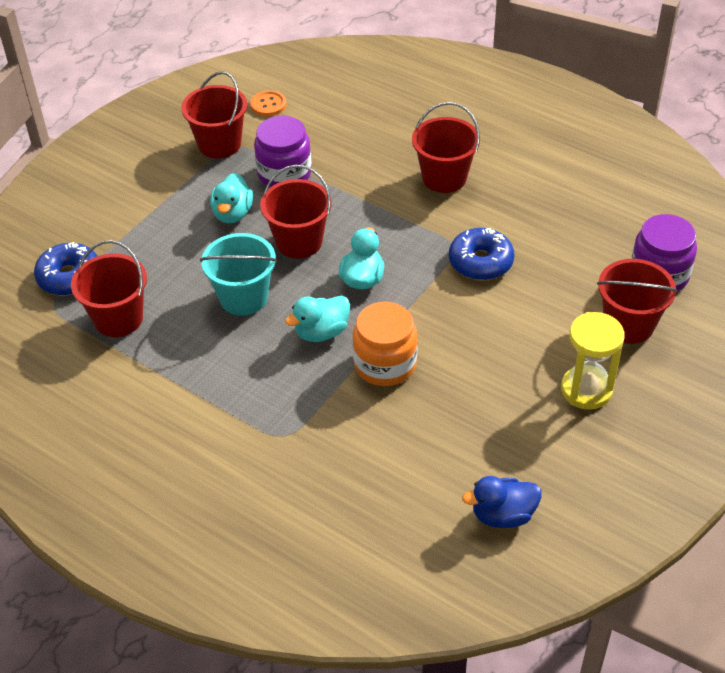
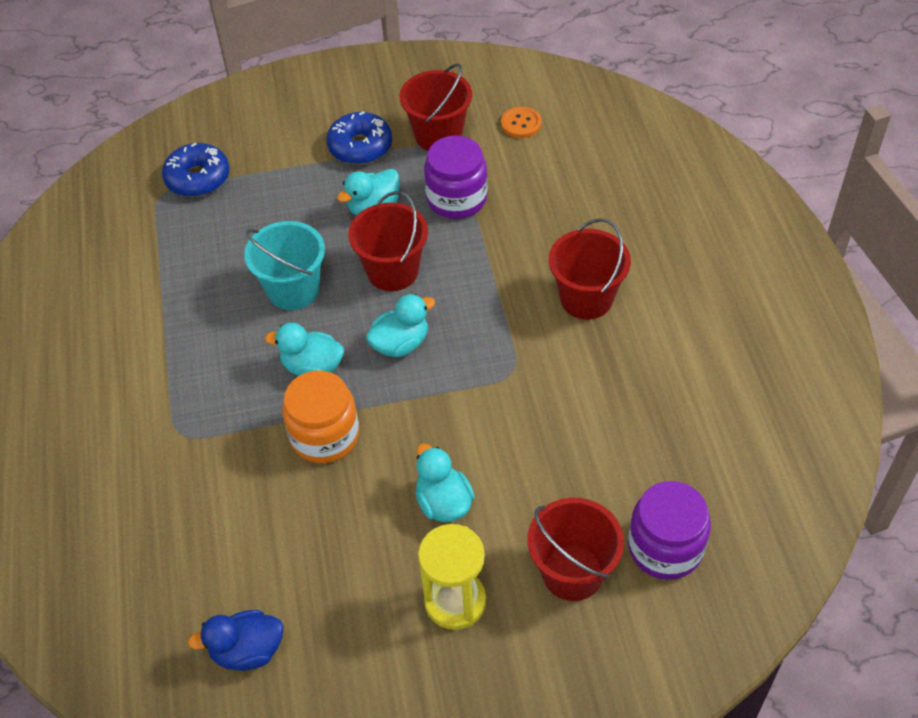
camera: 45 degrees right, 5 degrees up
red bucket [71,240,147,337] -> none
blue donut [449,228,515,280] -> blue donut moved to [326,111,392,165]
blue duck [462,476,542,528] -> blue duck turned 45 degrees counterclockwise [188,610,283,671]
none -> turquoise duck [415,443,475,522]

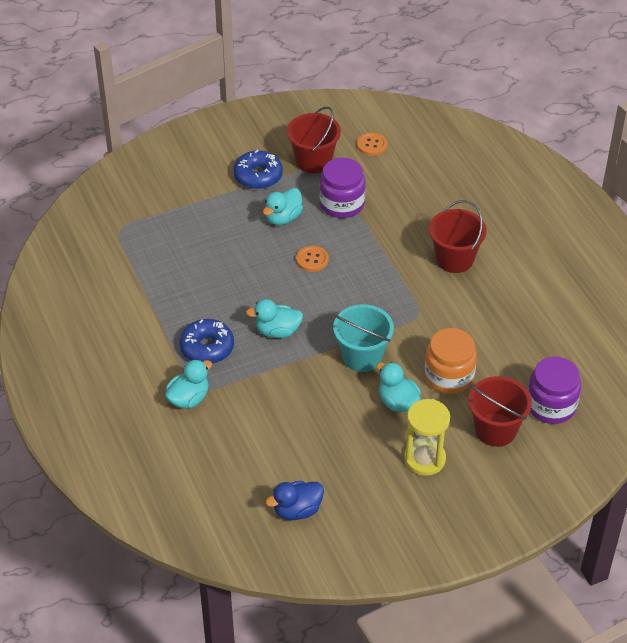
camera: 15 degrees left, 5 degrees down
blue donut [162,142,229,197] -> blue donut moved to [179,319,234,364]
turquoise bucket [244,221,325,310] -> turquoise bucket moved to [333,304,394,372]
orange jar [282,370,359,463] -> orange jar moved to [425,328,477,394]
red bucket [348,191,428,291] -> orange button [296,246,329,272]
turquoise duck [366,294,435,357] -> turquoise duck moved to [165,359,212,409]

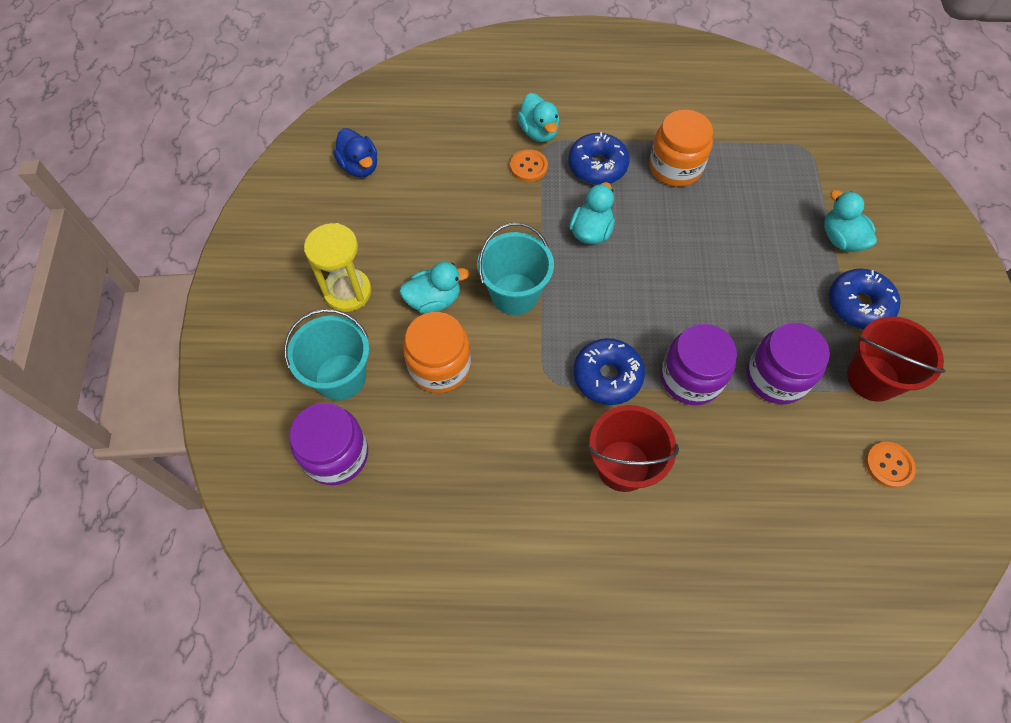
camera: 115 degrees right, 15 degrees up
turquoise duck [263,188,303,225] -> turquoise duck moved to [824,190,877,252]
blue duck [266,481,324,520] -> blue duck turned 150 degrees clockwise [333,128,377,177]
orange button [296,246,329,272] -> orange button moved to [510,149,548,182]
red bucket [468,376,532,447] -> turquoise bucket [284,309,369,401]
none -> blue donut [573,338,645,405]
none -> orange jar [649,110,713,187]
none -> purple jar [661,324,737,405]

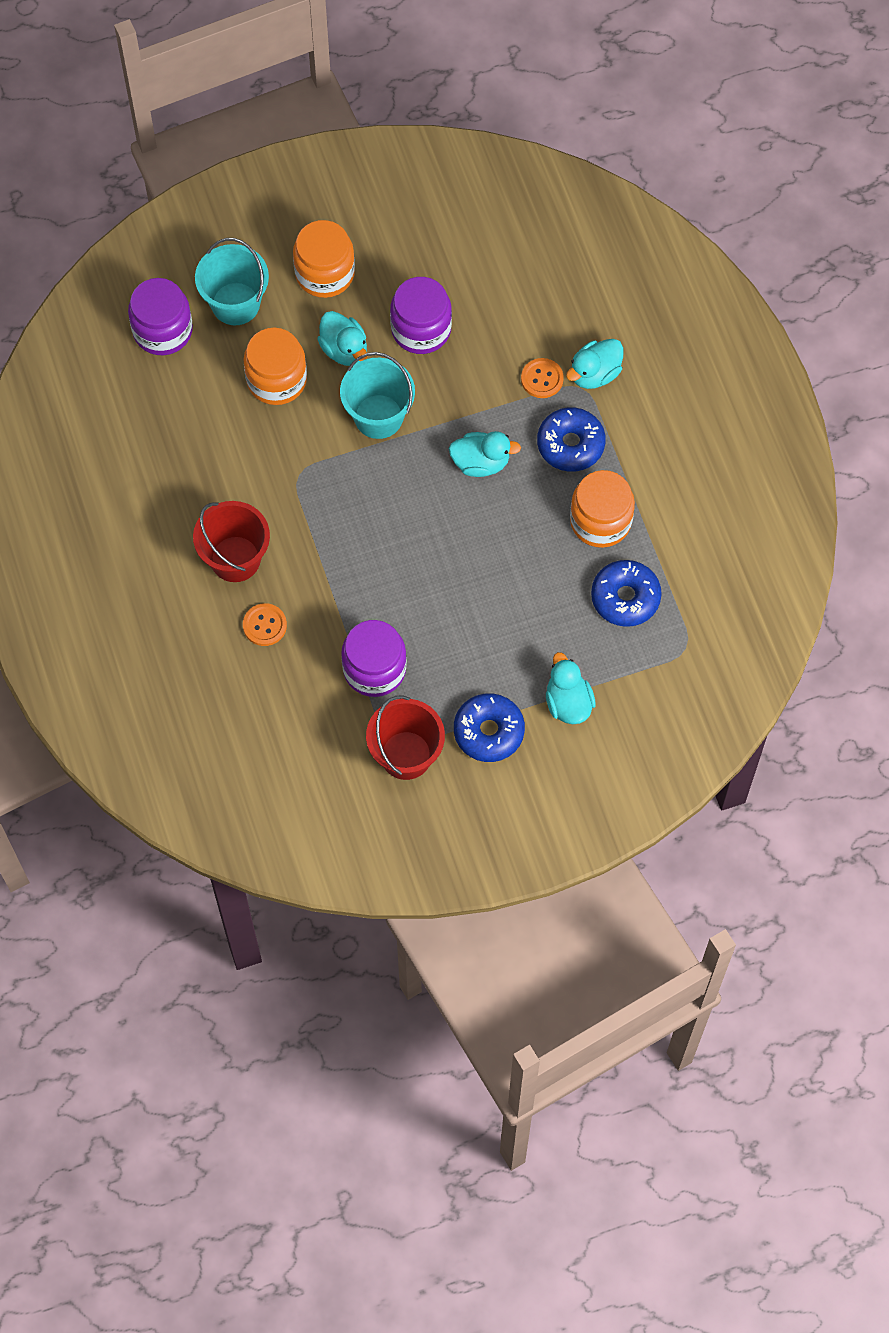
camera: 70 degrees right, 5 degrees up
yellow hourglass [304,223,372,312] -> orange jar [293,220,355,298]
blue duck [333,128,377,177] -> none
blue donut [573,338,645,405] -> blue donut moved to [591,560,662,627]
purple jar [661,324,737,405] -> purple jar moved to [390,277,452,354]
turquoise duck [824,190,877,252] -> turquoise duck turned 60 degrees counterclockwise [546,652,596,724]
orange button [865,442,916,488] -> orange button moved to [243,603,287,646]

